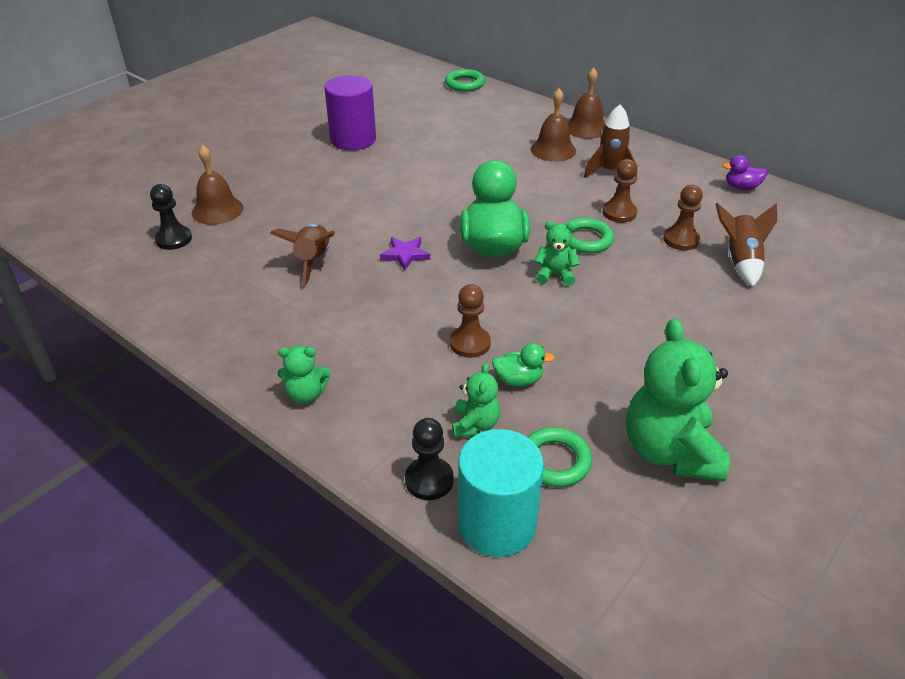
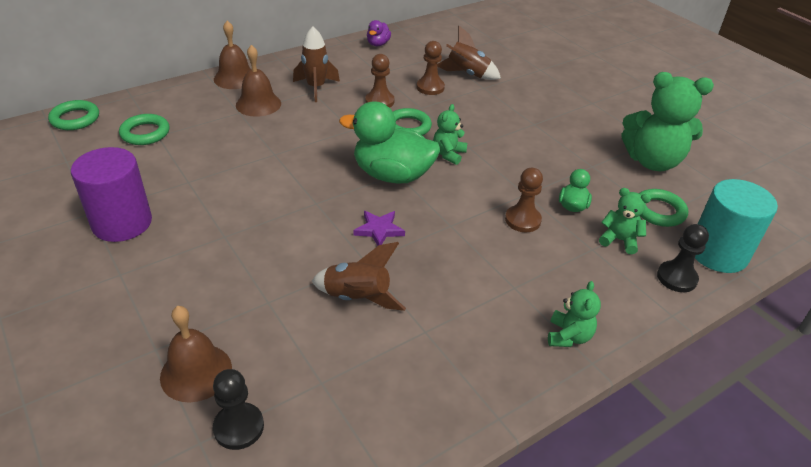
camera: 75 degrees left, 0 degrees up
none -> green ring [119,114,170,145]

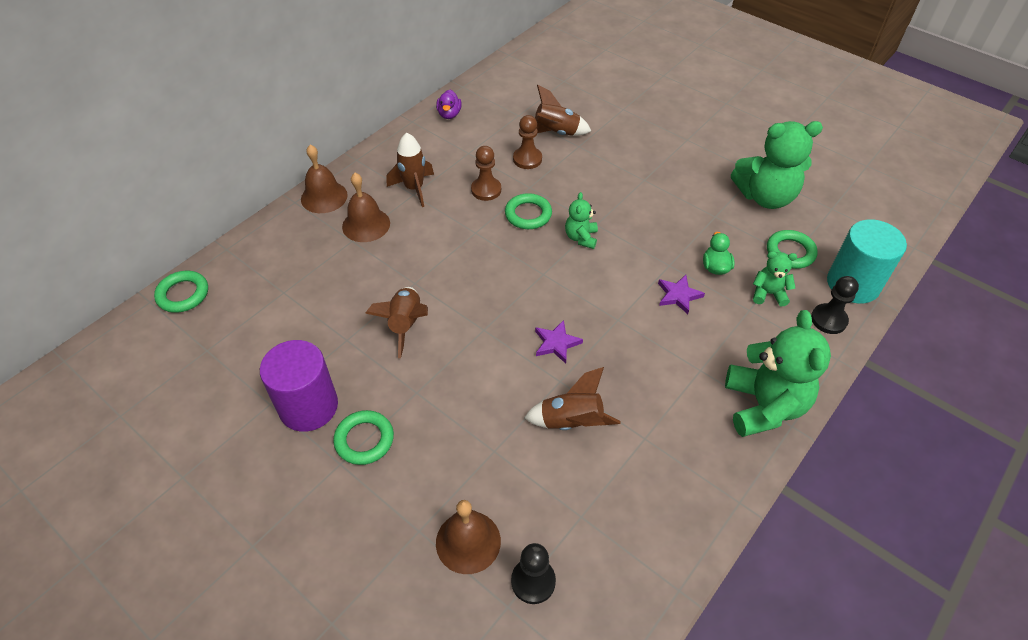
camera: 15 degrees left, 10 degrees up
green ring [119,114,170,145] -> green ring moved to [333,410,394,465]
green duck [339,101,440,184] -> none
brown pawn [505,168,543,232] -> purple star [658,275,705,314]
green teddy bear [548,281,601,347] -> green teddy bear [725,310,831,437], size x2.00
none -> brown rocket [365,287,428,358]

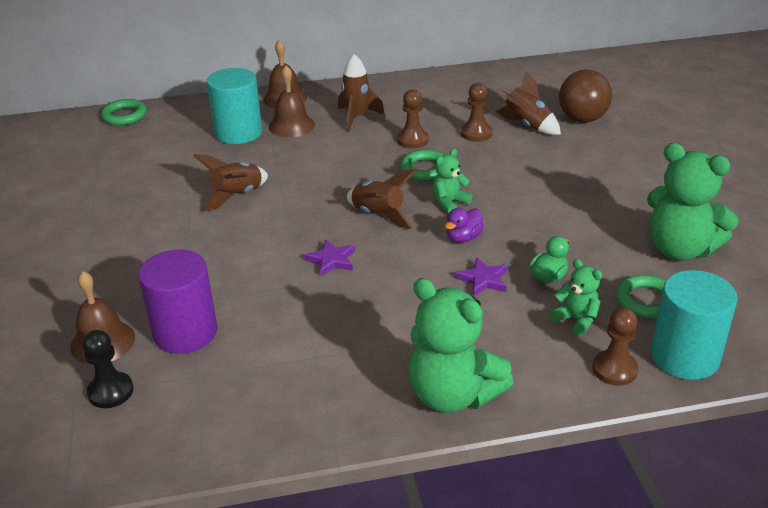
camera: 40 degrees right, 15 degrees down
purple cylinder [260,340,338,432] -> purple cylinder moved to [138,250,217,354]
green ring [333,410,394,465] -> none
purple duck [436,90,462,119] -> purple duck moved to [445,208,484,243]
brown rocket [524,367,620,430] -> brown rocket moved to [347,169,417,229]
green teddy bear [725,310,831,437] -> green teddy bear turned 90 degrees clockwise [408,278,513,413]
black pawn [811,276,859,334] -> brown pawn [592,307,638,386]
none -> turquoise cylinder [207,68,262,144]
none -> brown ball [559,70,612,123]

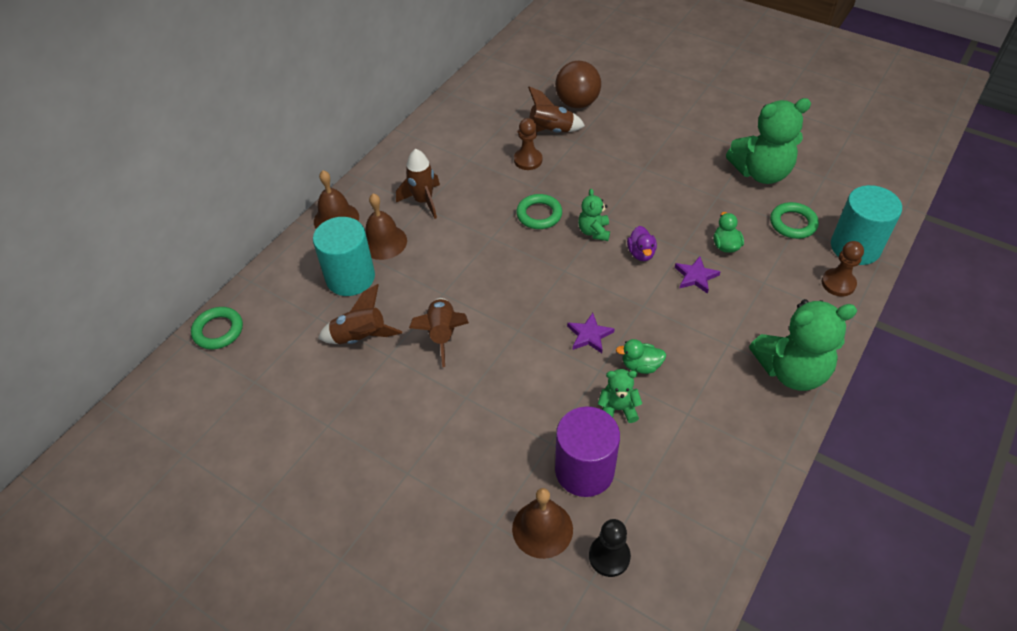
camera: 45 degrees left, 15 degrees up
brown rocket [347,169,417,229] -> brown rocket moved to [318,284,402,344]
brown pawn [397,89,429,148] -> none
green teddy bear [550,259,602,336] -> green teddy bear moved to [598,369,642,423]
none -> green duck [616,339,666,374]

